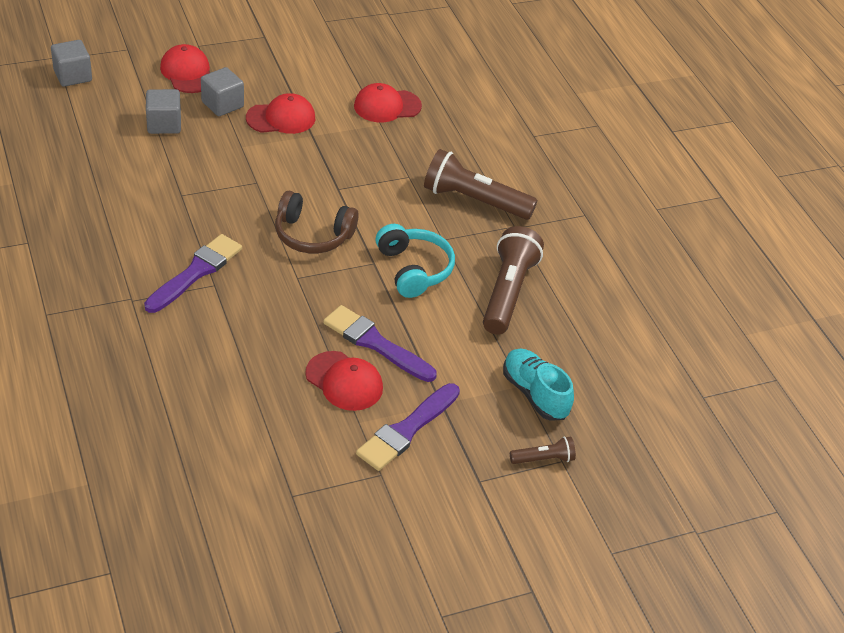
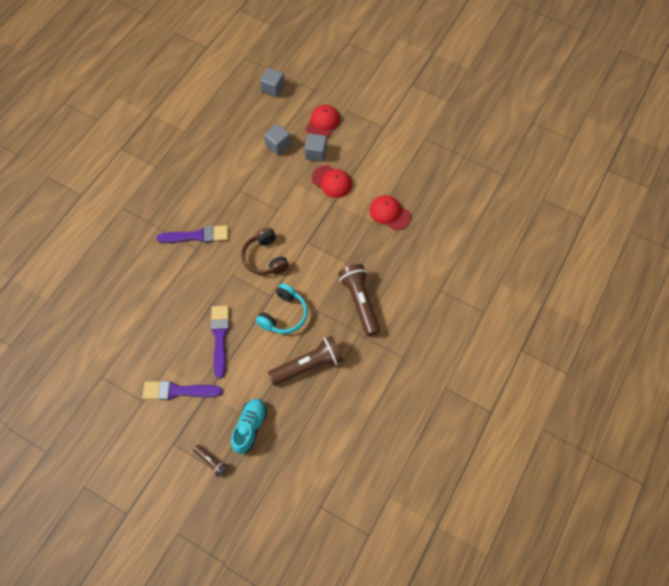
camera: 55 degrees right, 20 degrees up
red cap [305,351,383,411] -> none

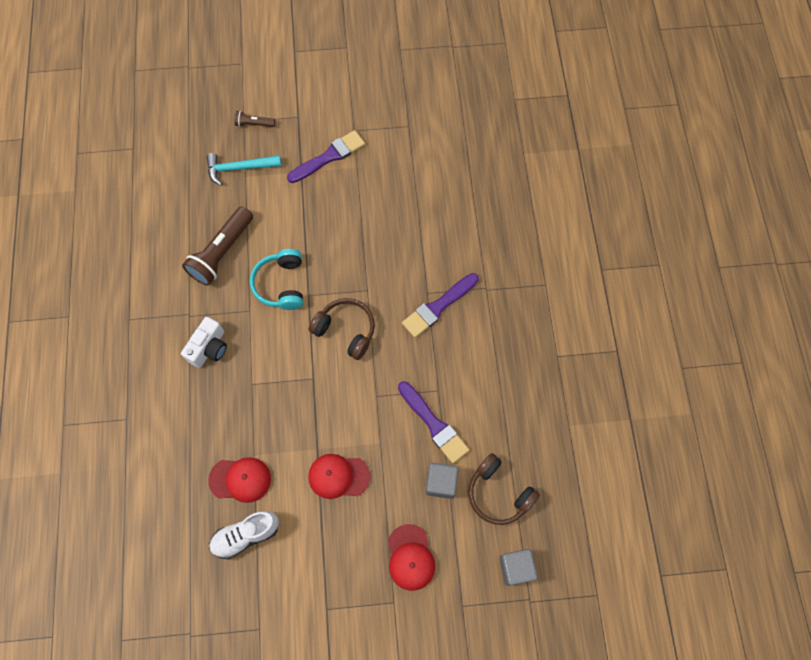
camera: 145 degrees right, 5 degrees up
purple brush [211,306,229,379] -> purple brush moved to [398,381,469,463]
turquoise shoe [231,399,267,454] -> turquoise hammer [207,153,281,186]
grey cube [304,134,327,162] -> none
brown flashlight [338,264,380,337] -> white camera [181,317,227,368]
none -> white shoe [209,511,279,560]
none -> brown headphones [468,453,540,525]

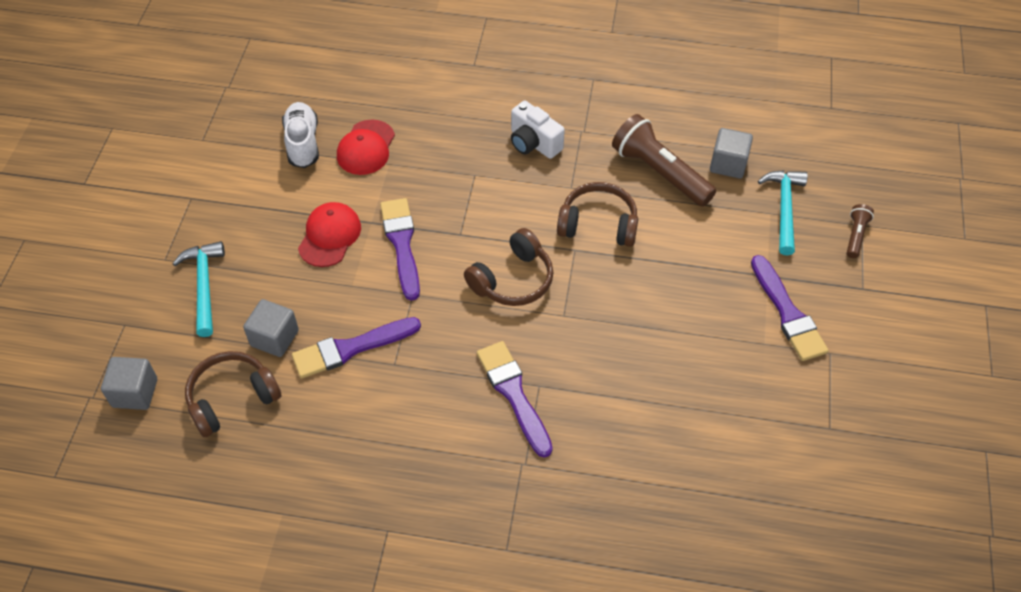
camera: 105 degrees right, 15 degrees down
turquoise headphones [250,249,303,310] -> brown headphones [557,182,638,247]
red cap [388,524,435,591] -> turquoise hammer [173,241,225,337]
none -> purple brush [380,198,420,301]
none -> grey cube [710,128,753,178]

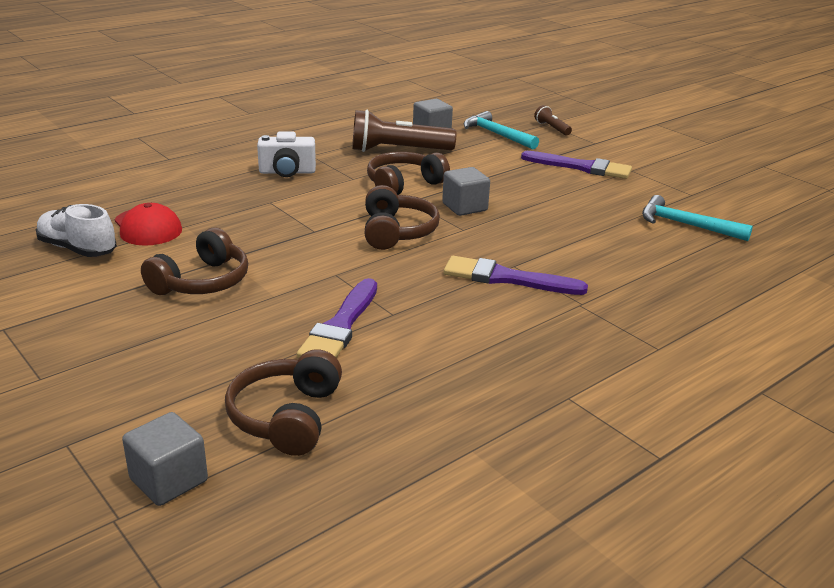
camera: 50 degrees left, 25 degrees down
turquoise hammer [173,241,225,337] -> turquoise hammer moved to [642,195,753,241]
grey cube [243,299,299,357] -> grey cube moved to [442,167,490,216]
red cap [298,202,361,267] -> brown headphones [141,227,248,295]
purple brush [380,198,420,301] -> none

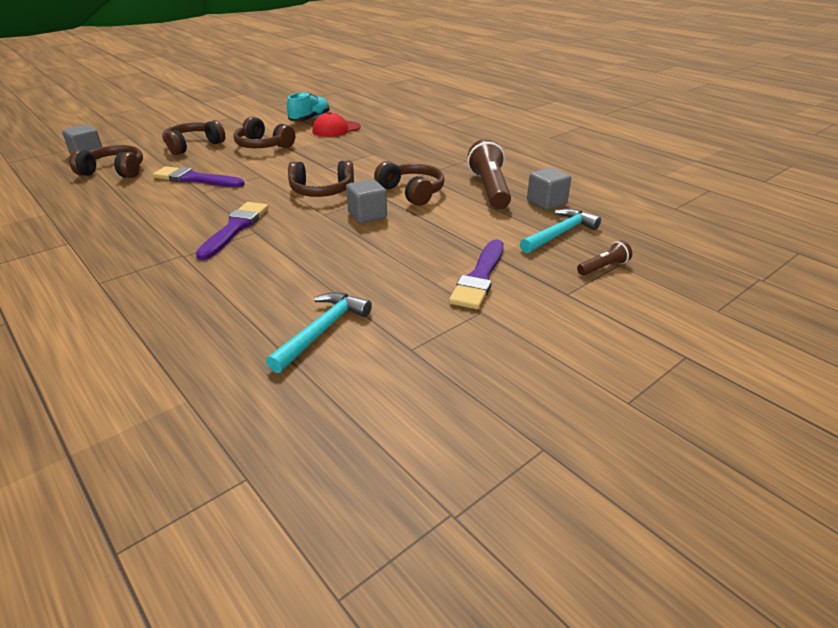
camera: 90 degrees right, 5 degrees up
white shoe [36,204,117,257] -> turquoise shoe [287,92,330,121]
white camera [257,131,316,177] -> none
none -> brown headphones [162,120,225,155]

